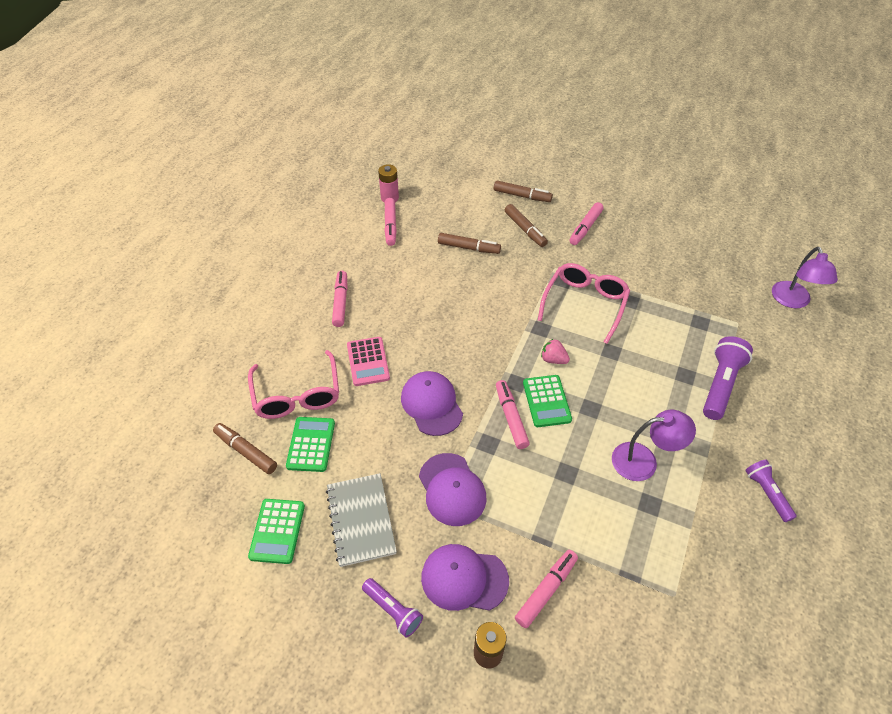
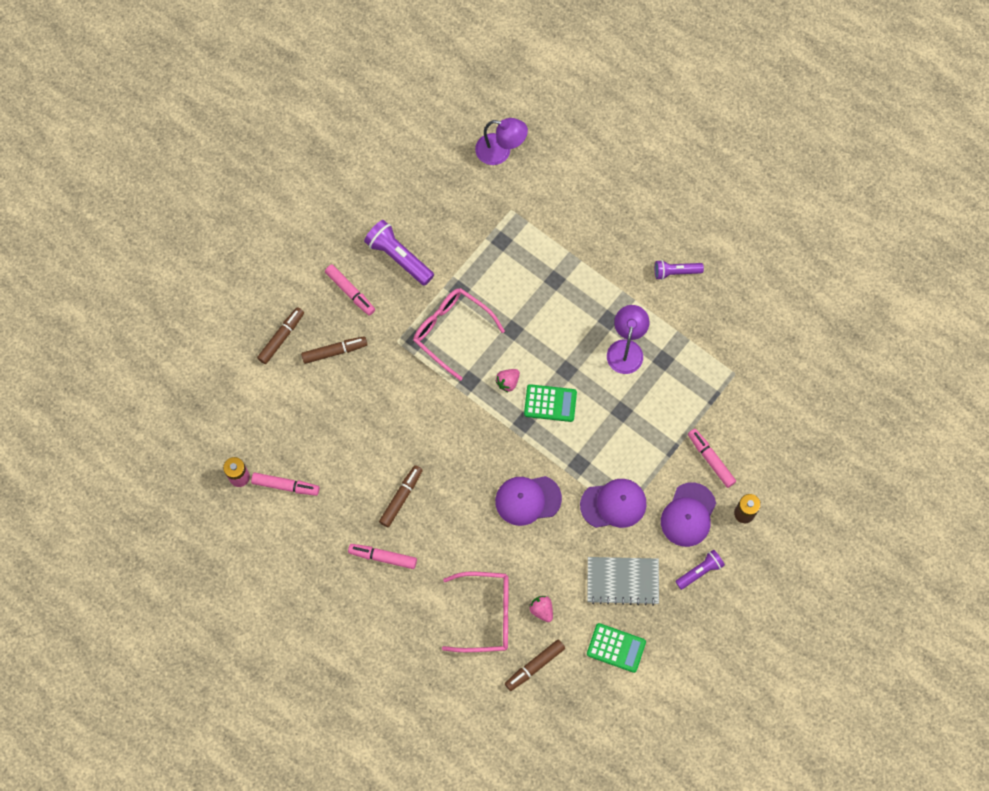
camera: 75 degrees left, 20 degrees up
green calculator [286,417,335,472] -> pink strawberry [529,596,553,622]
pink calculator [347,337,390,386] -> none
brown marker [438,233,501,254] -> brown marker moved to [379,465,423,527]
pink marker [496,380,530,449] -> none
purple flashlight [703,336,753,420] -> purple flashlight moved to [364,220,434,286]

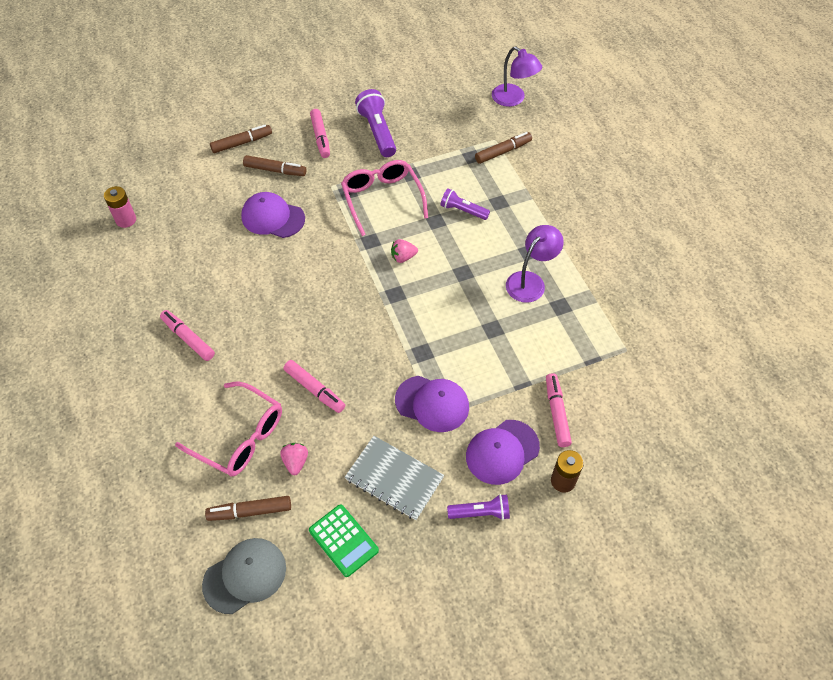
camera: 30 degrees right, 15 degrees down
pink marker [251,473,320,496] -> pink marker moved to [283,360,345,413]
brown marker [379,465,423,527] -> brown marker moved to [475,132,532,164]
purple cap [495,476,562,526] -> purple cap moved to [241,192,305,238]
green calculator [524,384,577,422] -> none
purple flashlight [655,260,704,280] -> purple flashlight moved to [441,188,490,220]
none -> grey cap [202,538,286,614]

